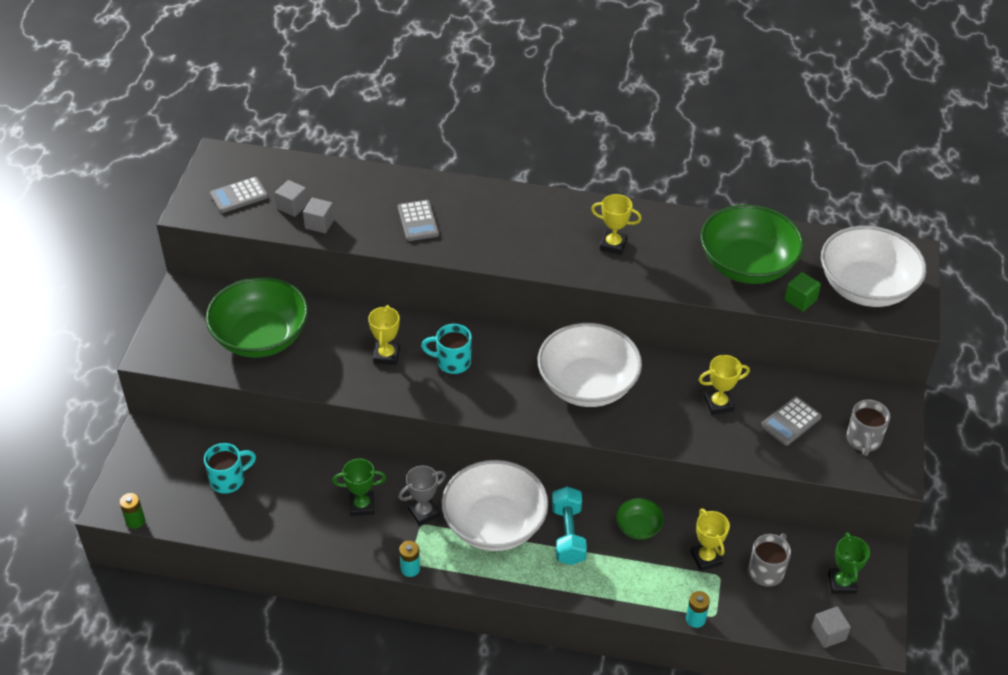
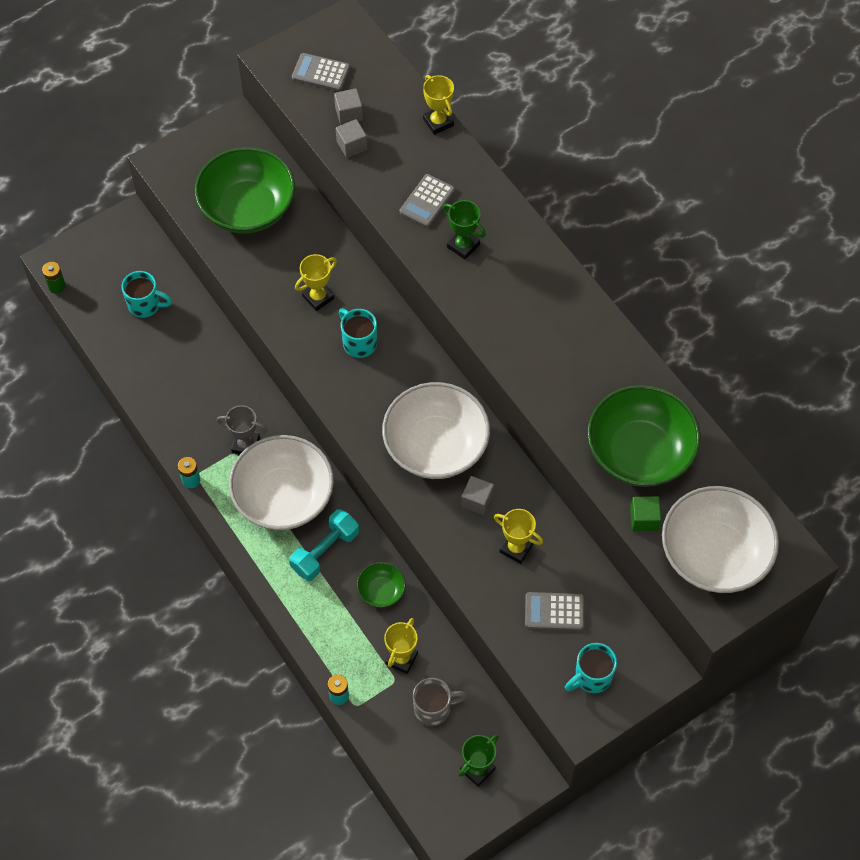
camera: 45 degrees right, 15 degrees up
green trophy [332,459,386,516] -> green trophy moved to [443,200,486,260]
yellow trophy [591,194,642,255] -> yellow trophy moved to [423,75,454,135]
grey cube [812,606,851,648] -> grey cube moved to [461,476,494,515]
grey mug [846,400,890,456] -> turquoise mug [565,643,617,693]

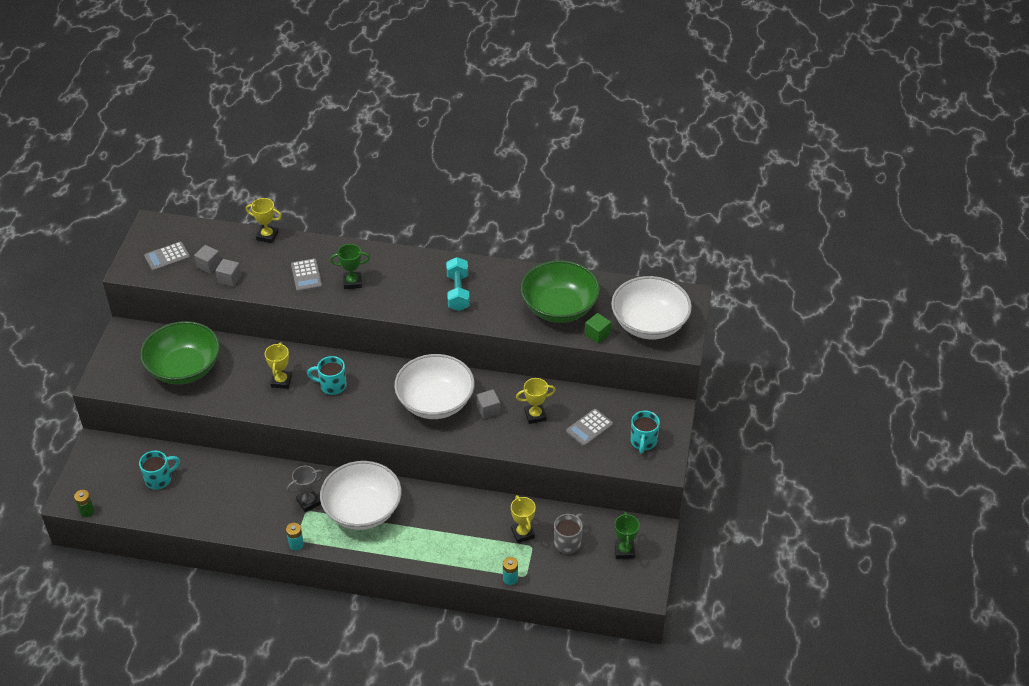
camera: 45 degrees left, 15 degrees down
turquoise dumbbell [289,509,359,581] -> turquoise dumbbell moved to [446,257,470,311]
green bowl [357,562,406,608] -> none

